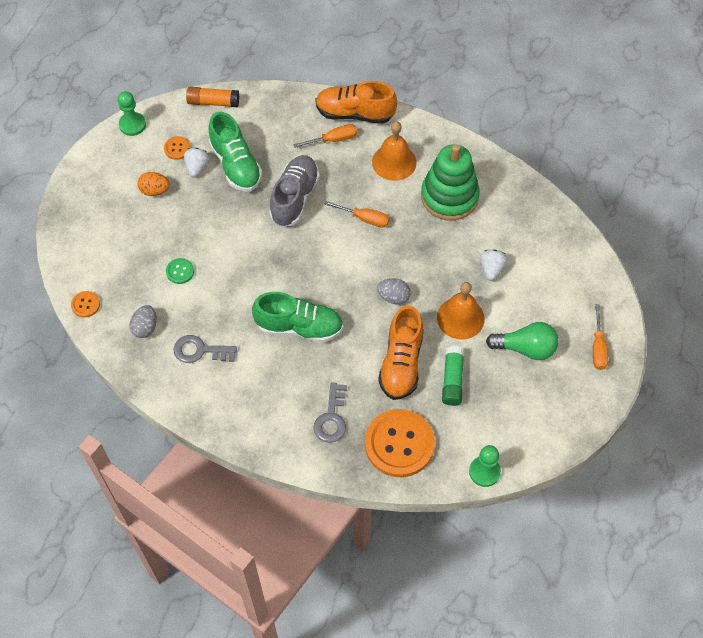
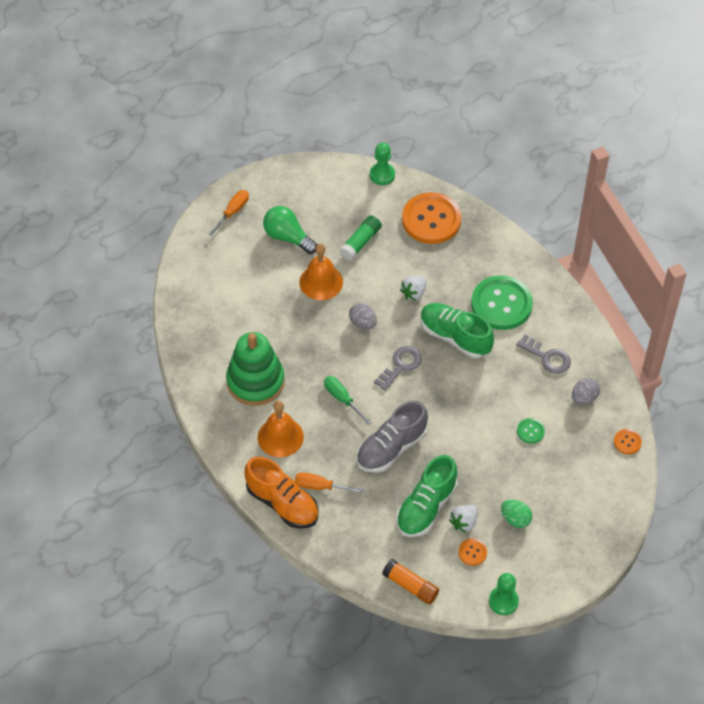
camera: 150 degrees left, 5 degrees down
orange egg [137,172,170,196] -> green egg [501,500,532,528]
green shoe [208,112,262,192] -> green shoe turned 150 degrees counterclockwise [396,455,458,537]
grey key [313,382,347,443] -> grey key moved to [374,346,422,391]
orange screwdriver [324,201,390,228] -> green screwdriver [324,376,372,425]
orange shoe [378,305,423,400] -> none
white strawberry [480,249,507,281] -> white strawberry moved to [400,276,426,301]
none -> green button [471,275,533,330]

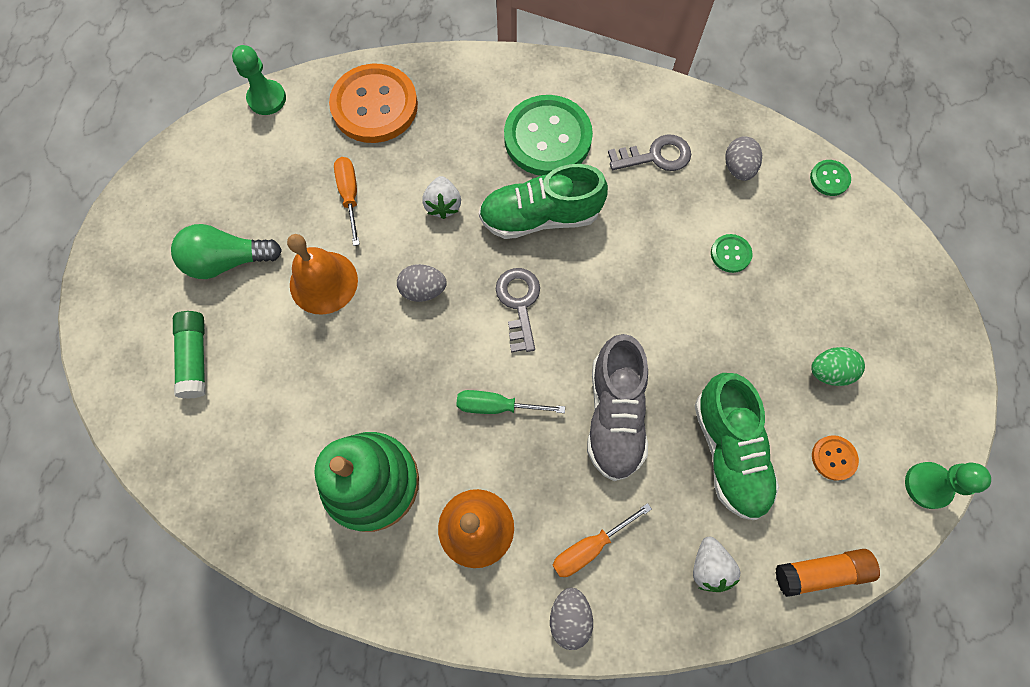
camera: 45 degrees left, 15 degrees up
orange screwdriver [208,190,249,236] -> orange screwdriver moved to [334,157,360,246]
orange shoe [245,456,318,529] -> grey egg [550,588,593,650]
green glue stick [340,215,382,260] -> green glue stick moved to [173,311,206,399]
white strawberry [449,505,478,533] -> white strawberry moved to [693,537,740,592]
orange button [614,429,642,454] -> green button [810,160,851,196]

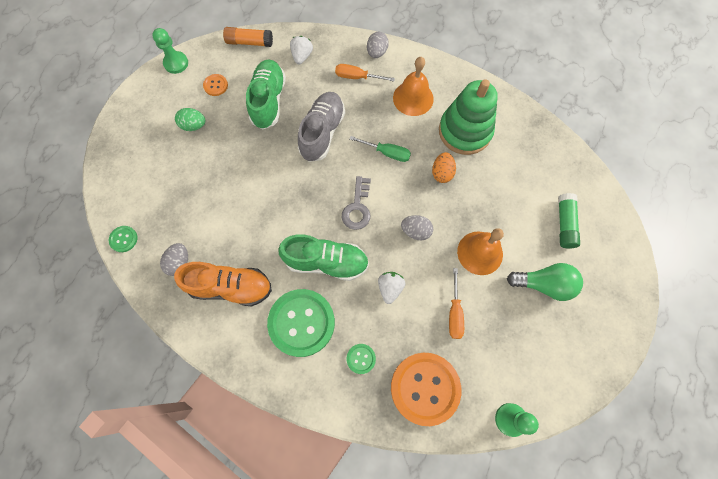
camera: 165 degrees left, 0 degrees up
orange screwdriver [552,503,652,577] -> orange screwdriver turned 150 degrees counterclockwise [335,64,395,81]
grey key [608,134,691,171] -> orange shoe [174,262,272,307]
green button [711,234,752,273] -> green button moved to [347,344,376,374]
none -> orange egg [432,152,456,183]

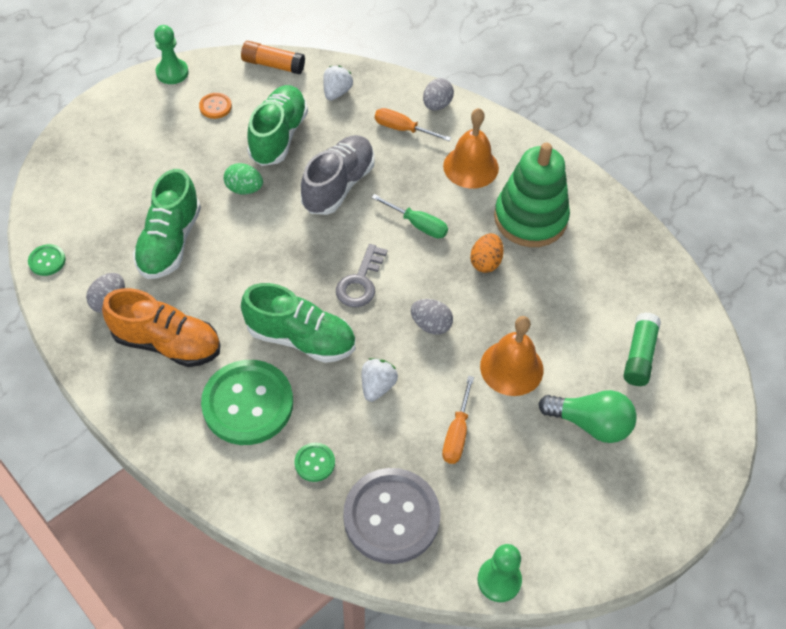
camera: 10 degrees right, 15 degrees down
green egg [175,108,206,131] -> green egg moved to [224,163,263,194]
orange button [391,353,461,426] -> grey button [343,468,440,564]
none -> green shoe [133,169,201,279]

